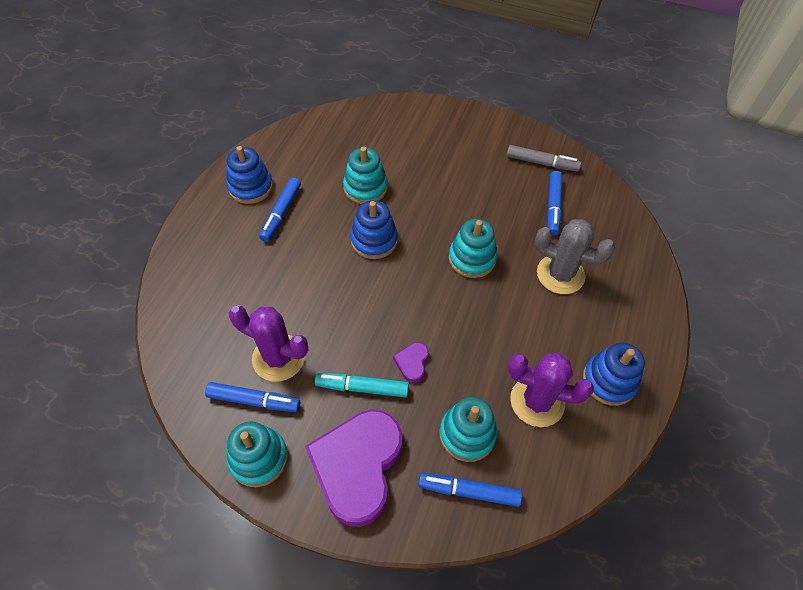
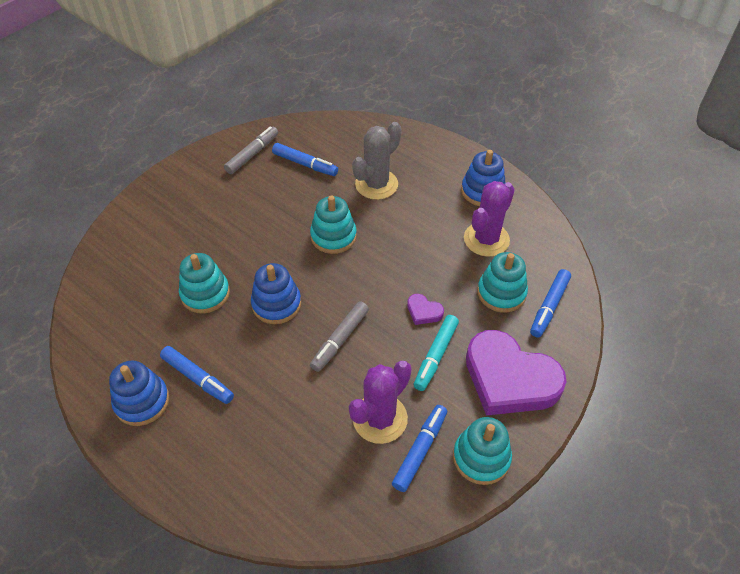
camera: 70 degrees left, 5 degrees down
none -> grey marker [310,301,369,372]

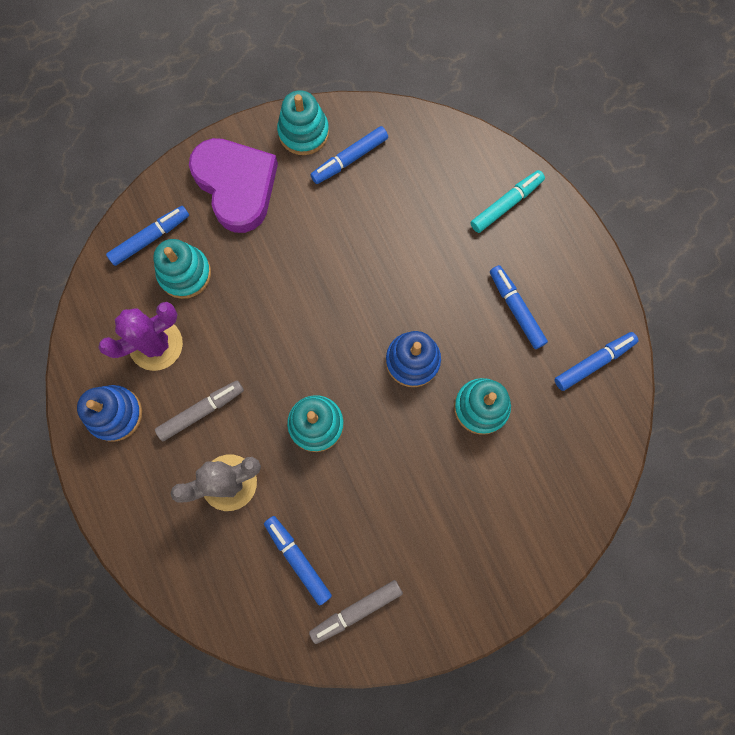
camera: 155 degrees left, 25 degrees up
blue stacking toy [109,361,169,426] -> none
grey marker [310,301,369,372] -> grey marker moved to [155,380,244,441]
purple cactus [349,361,412,444] -> none
purple heart [407,294,444,325] -> none
turquoise marker [414,315,459,391] -> turquoise marker moved to [470,170,545,233]
none -> blue marker [554,332,639,391]

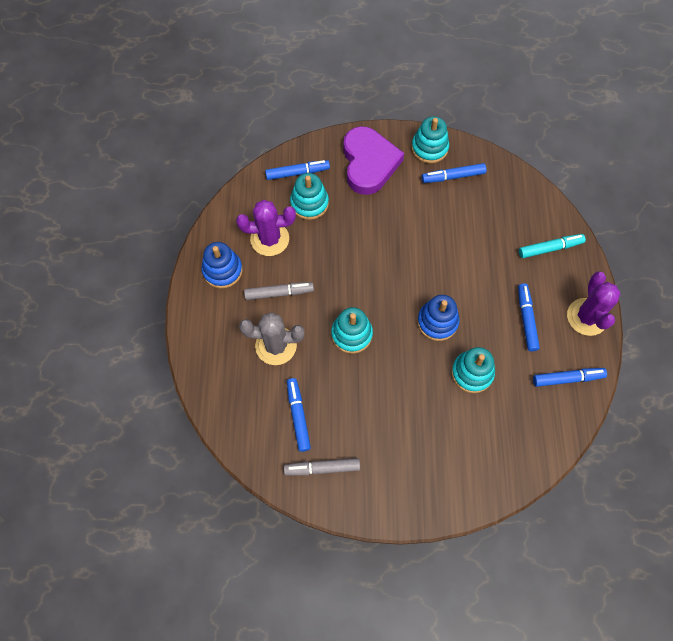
camera: 25 degrees right, 10 degrees down
none -> purple cactus [567,272,621,336]

